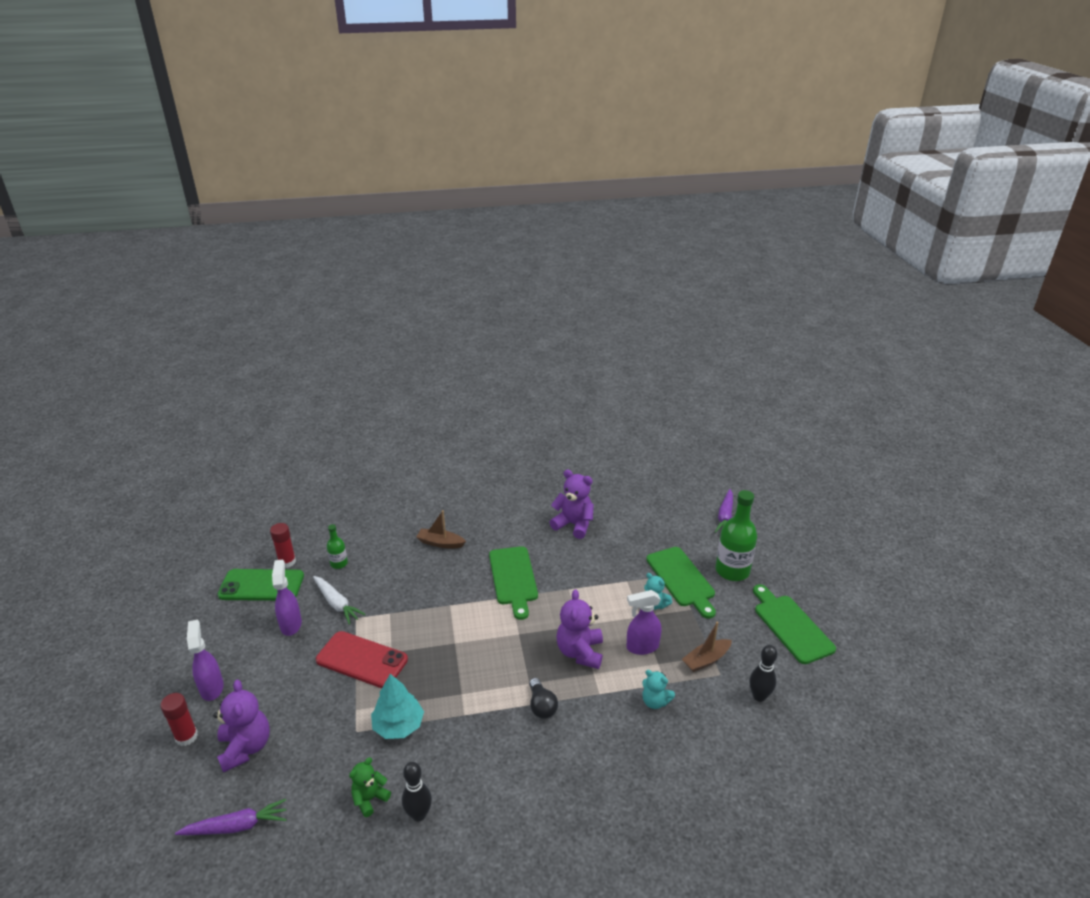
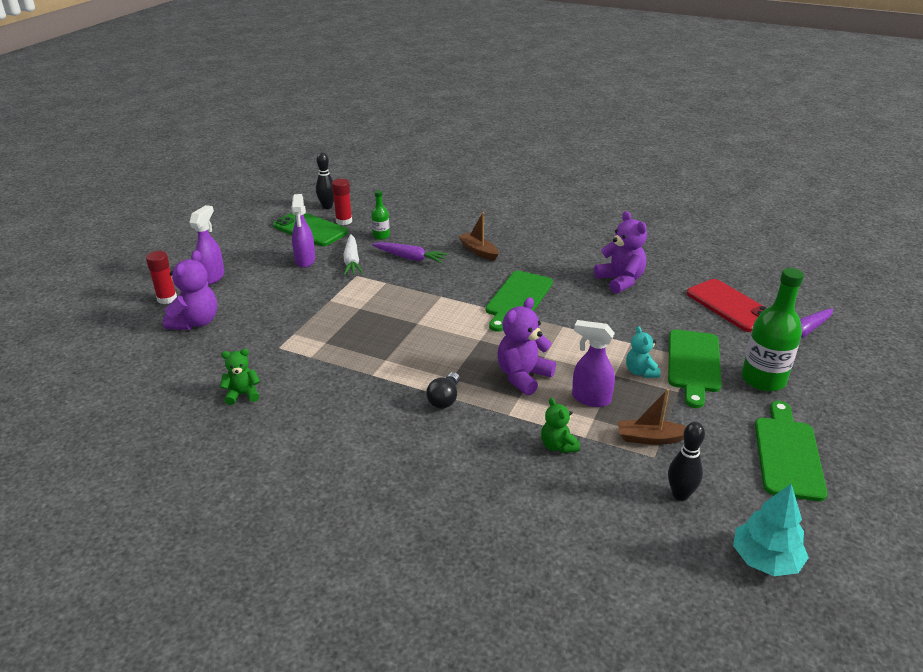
camera: 35 degrees right, 0 degrees up
purple carrot [175,799,286,835] -> purple carrot moved to [372,242,448,263]
purple spray bottle [272,559,302,636] -> purple spray bottle turned 150 degrees clockwise [292,194,315,268]
red phone [316,631,408,688] -> red phone moved to [687,279,767,332]
turquoise tree [371,674,424,739] -> turquoise tree moved to [733,484,809,576]
black bowling pin [402,762,432,821] -> black bowling pin moved to [316,152,334,209]
turquoise teddy bear [642,670,675,709] -> green teddy bear [541,398,580,453]

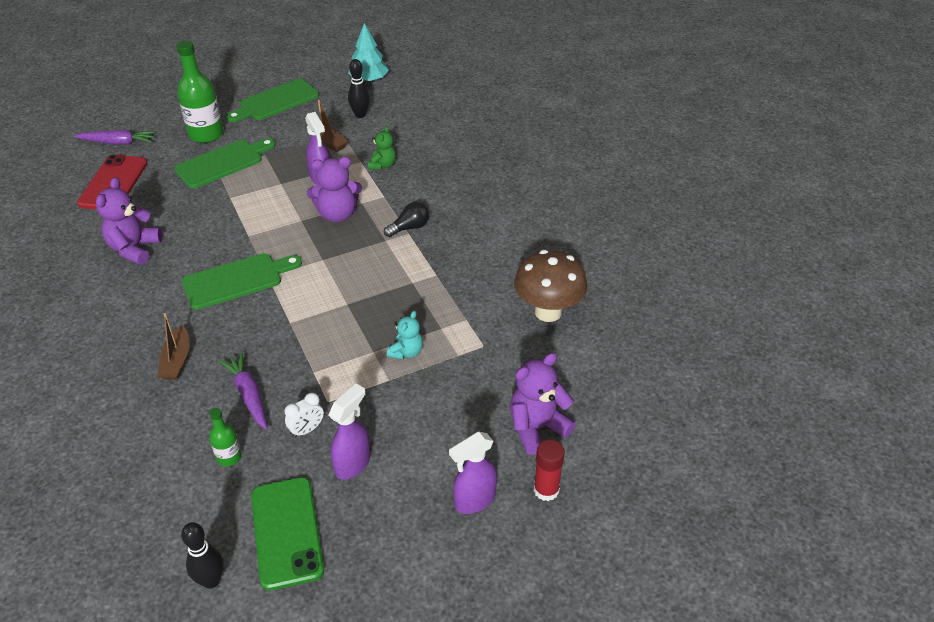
camera: 140 degrees left, 10 degrees up
green teddy bear [220,349,260,405] -> brown mushroom [514,250,588,322]
red glue stick [332,179,352,225] -> none
white carrot [343,234,363,275] -> white clock [285,393,324,438]
turquoise teddy bear [626,326,660,378] -> turquoise teddy bear moved to [387,311,423,359]

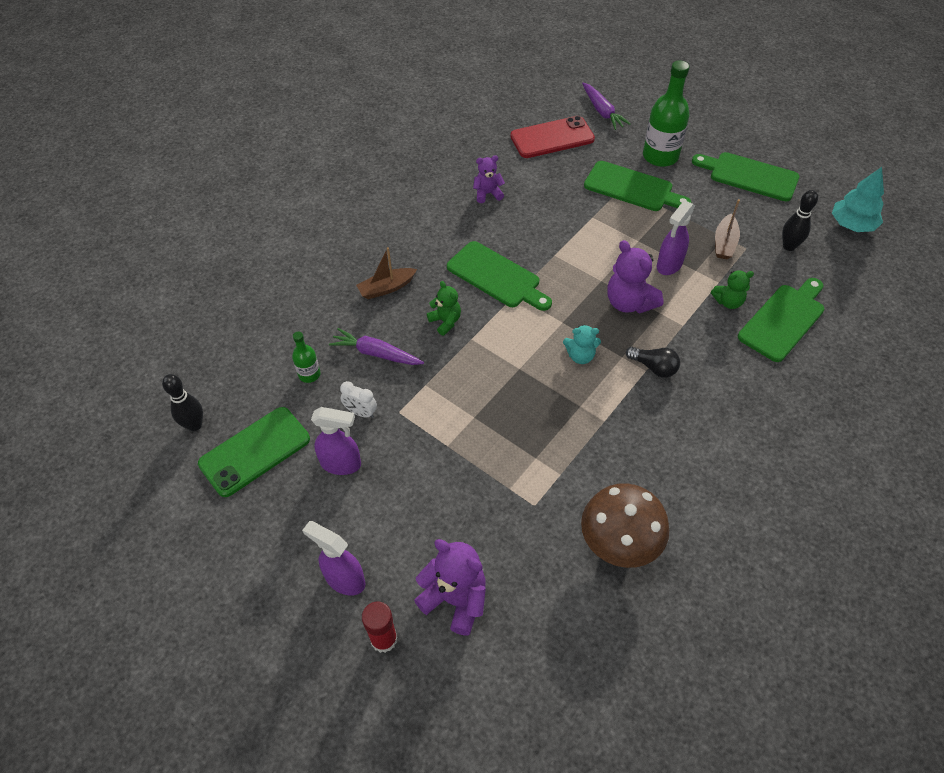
camera: 65 degrees right, 10 degrees up
purple teddy bear [96,177,162,265] -> purple teddy bear [473,155,505,203], size x0.61
purple carrot [219,352,268,430] -> purple carrot turned 105 degrees counterclockwise [329,328,424,365]
turquoise teddy bear [387,311,423,359] -> turquoise teddy bear moved to [563,325,601,364]
none -> green teddy bear [427,281,461,336]
none -> green cutting board [738,278,824,362]

